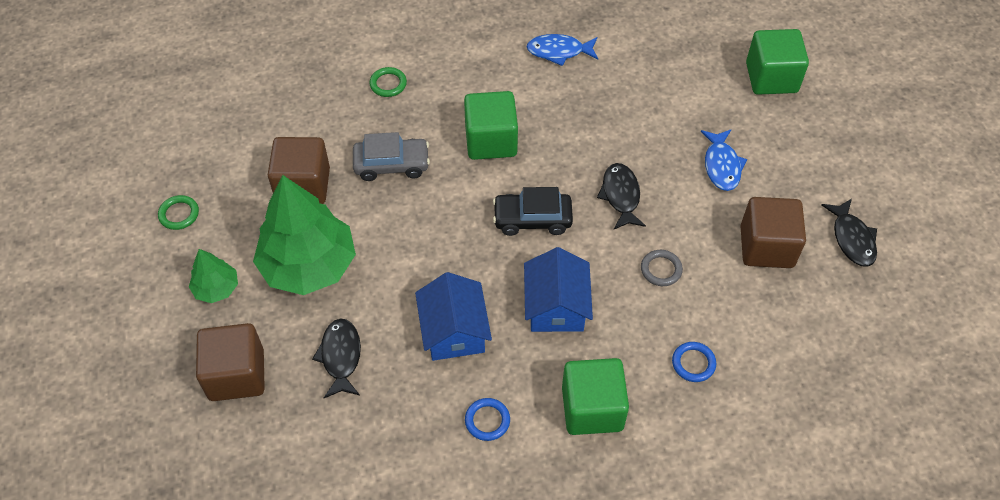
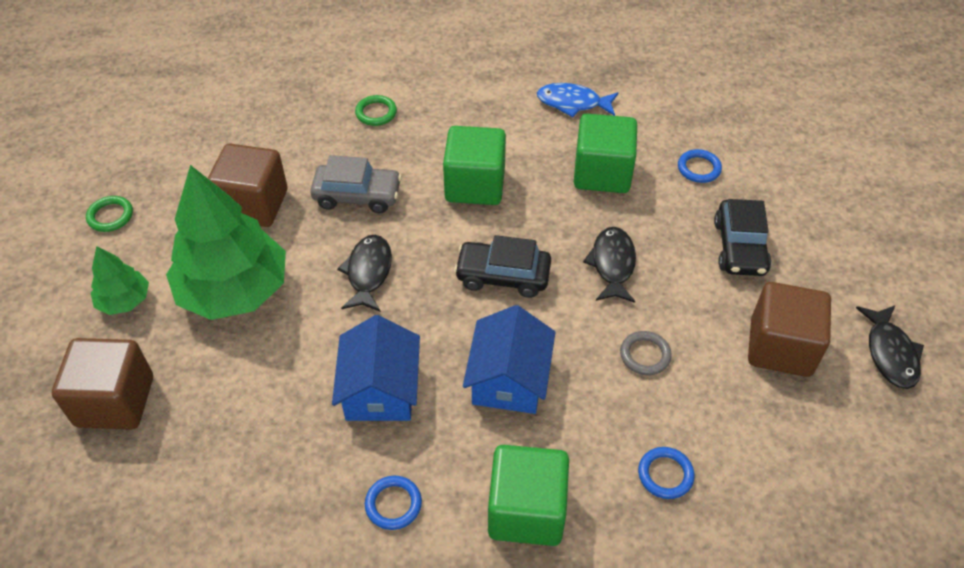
camera: 10 degrees right, 5 degrees down
black fish [312,319,361,398] -> black fish moved to [337,235,392,312]
blue fish [701,130,747,191] -> black car [714,199,772,276]
green cube [746,29,809,95] -> green cube moved to [574,114,637,193]
none -> blue ring [678,149,722,183]

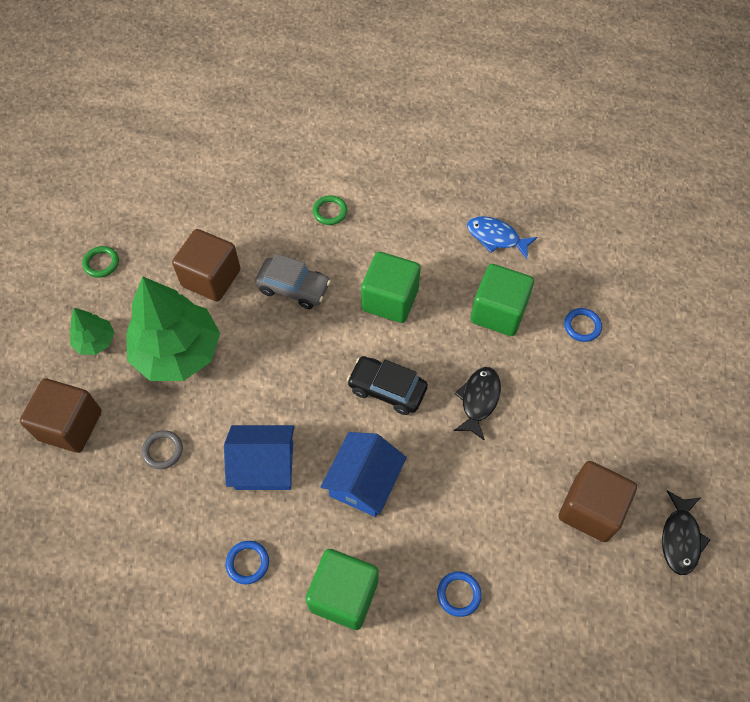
camera: 15 degrees right, 10 degrees up
blue house [332,315,420,421] -> blue house turned 75 degrees clockwise [224,425,294,490]
black fish [337,235,392,312] -> none
grey ring [620,331,672,375] -> grey ring moved to [142,430,183,469]
black car [714,199,772,276] -> none

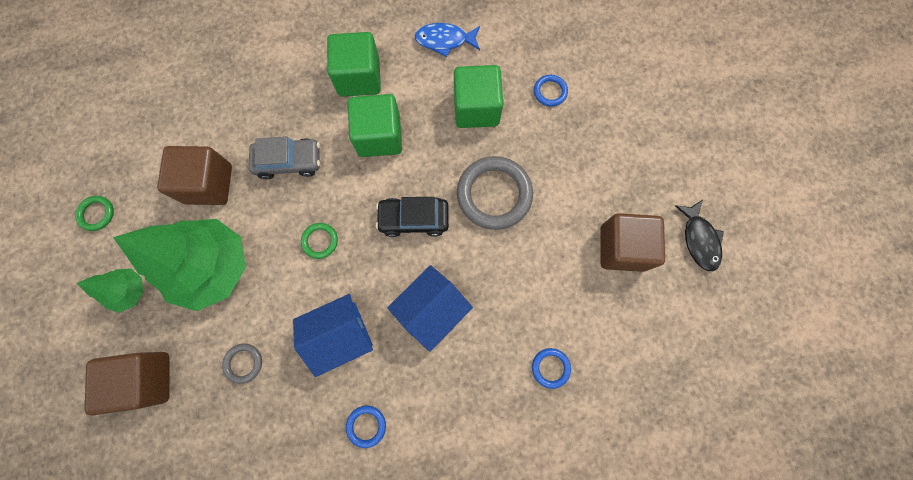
camera: 25 degrees left, 15 degrees up
green cube [306,549,379,630] -> green cube moved to [327,32,381,97]
green ring [313,195,348,225] -> green ring moved to [301,223,338,259]
blue house [321,432,407,517] -> blue house turned 45 degrees clockwise [387,265,473,352]
black fish [454,367,501,441] -> grey ring [457,156,533,230]

